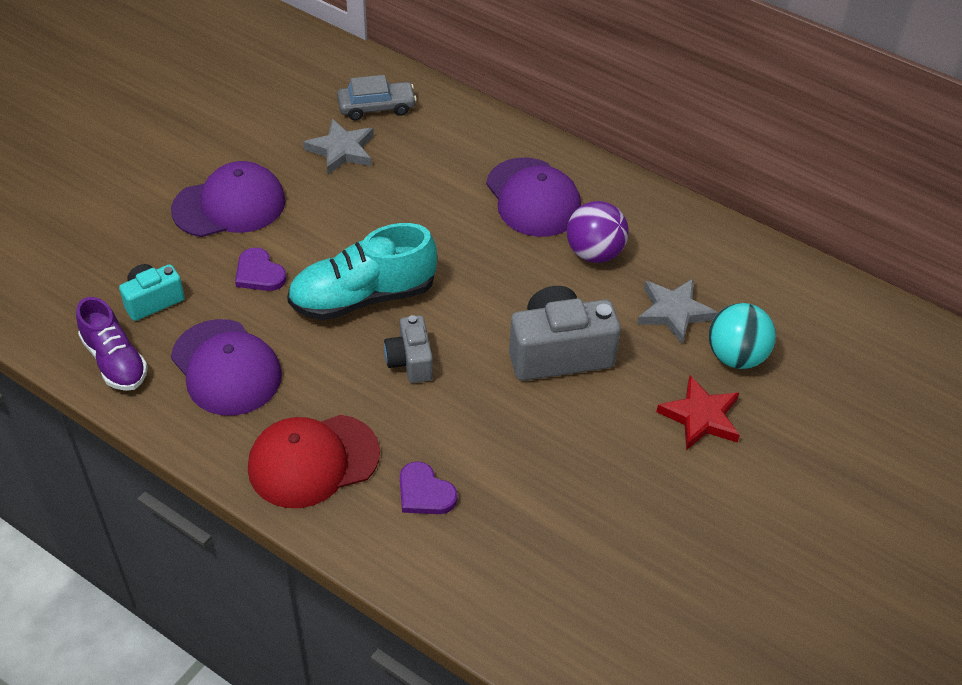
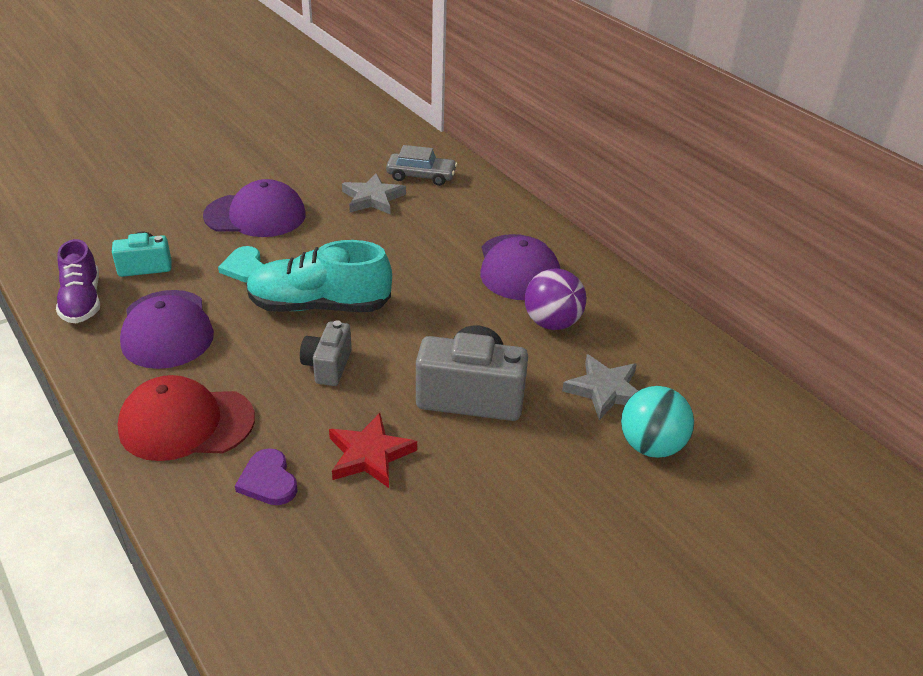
camera: 20 degrees right, 10 degrees down
purple heart [235,248,286,291] -> turquoise heart [218,246,263,283]
red star [656,375,740,450] -> red star moved to [329,413,417,488]

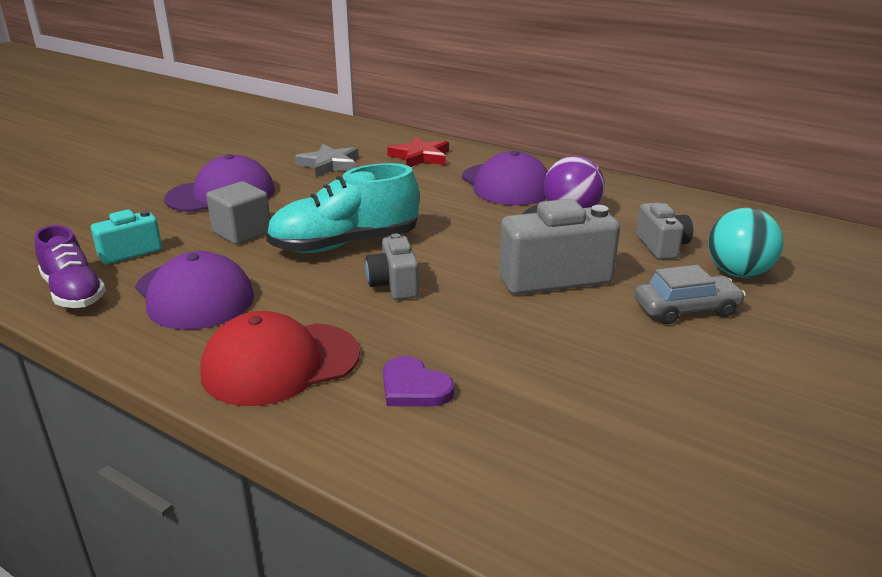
camera: 20 degrees left, 10 degrees down
turquoise heart [218,246,263,283] -> grey cube [206,181,270,244]
red star [329,413,417,488] -> red star moved to [387,137,449,167]
grey car [386,145,457,186] -> grey car moved to [634,265,746,324]
grey star [562,354,638,420] -> grey camera [636,203,693,260]

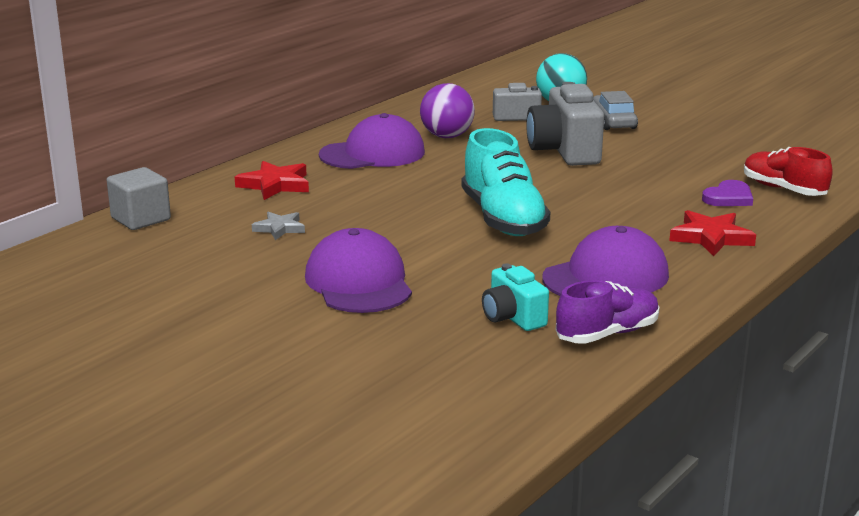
camera: 85 degrees left, 5 degrees down
red cap [200,311,360,406] -> red star [669,210,756,256]
grey cube [206,181,270,244] -> grey cube moved to [107,167,171,230]
grey star [295,144,359,177] -> grey star [252,212,305,240], size x0.65
grey camera [365,234,419,300] -> none
none -> red shoe [744,147,833,196]

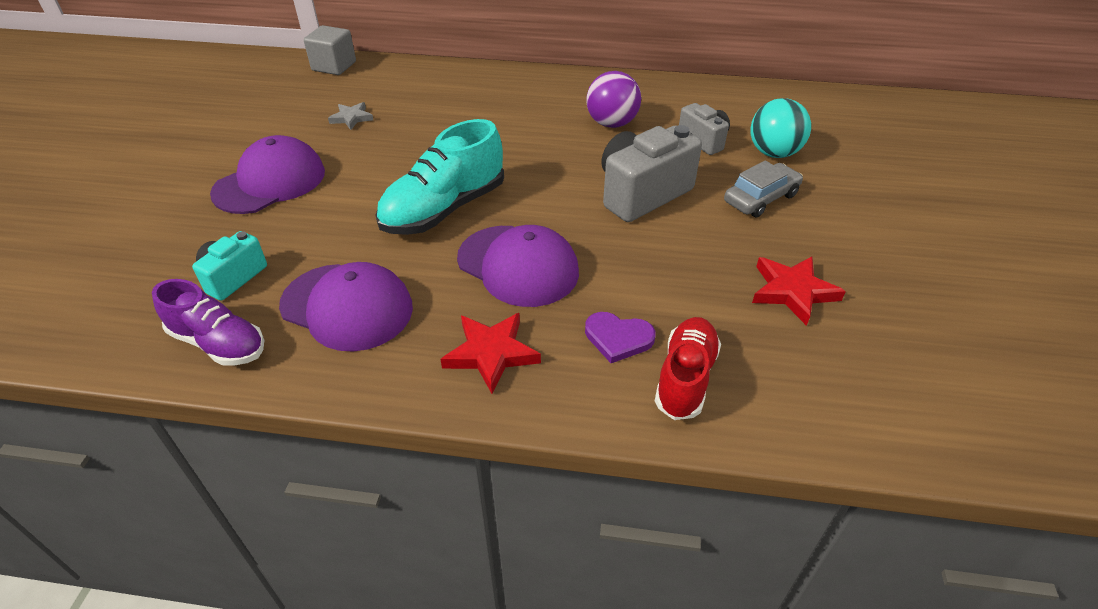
camera: 60 degrees right, 20 degrees up
red star [235,161,309,200] -> red star moved to [752,256,846,326]
purple cap [319,113,425,169] -> purple cap moved to [457,225,579,307]

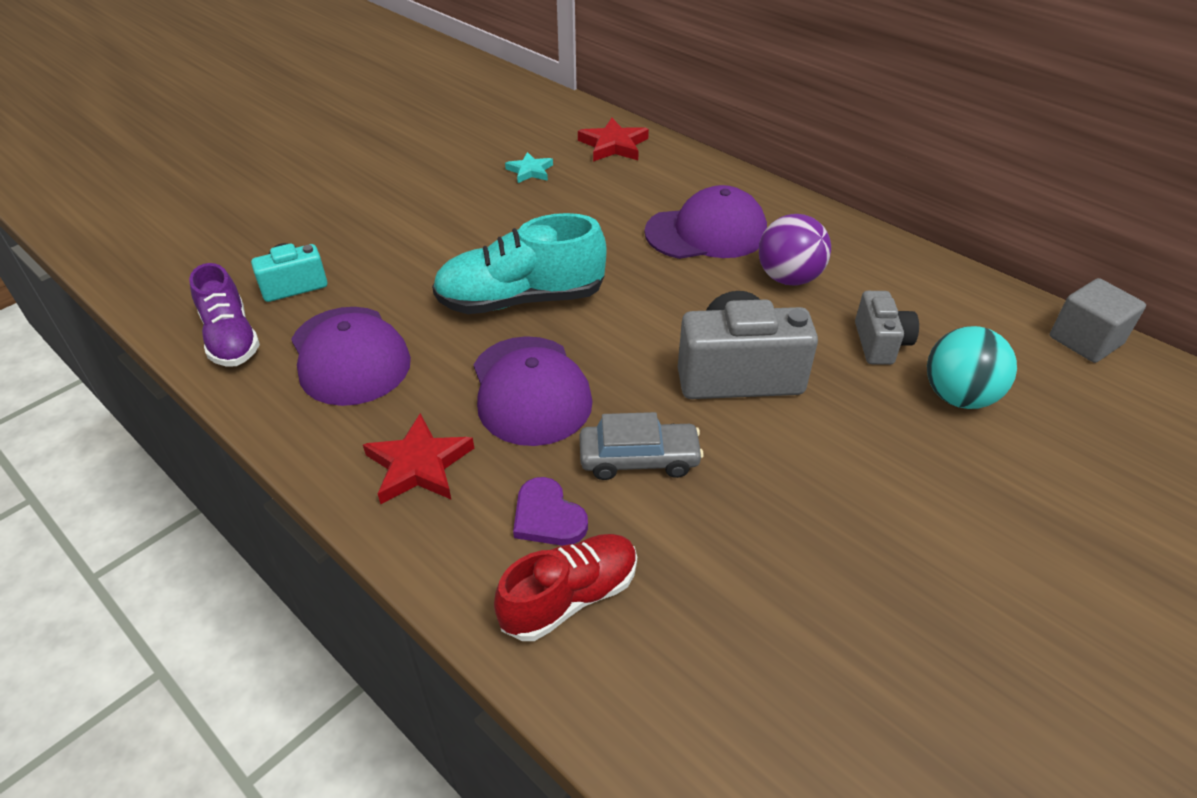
camera: 35 degrees right, 0 degrees up
purple cap [210,135,325,214] -> purple cap moved to [644,185,767,259]
grey cube [304,25,356,75] -> grey cube moved to [1050,278,1146,363]
grey star [328,102,373,130] -> turquoise star [505,152,553,183]
grey car [724,161,803,218] -> grey car moved to [579,412,704,480]
red star [752,256,846,326] -> red star moved to [578,118,649,162]

